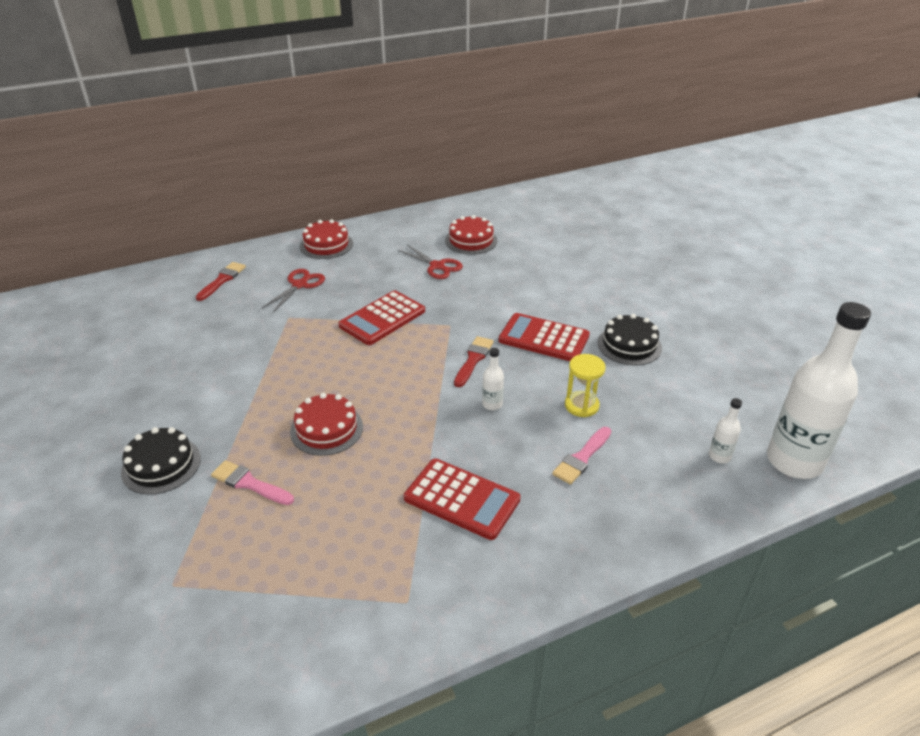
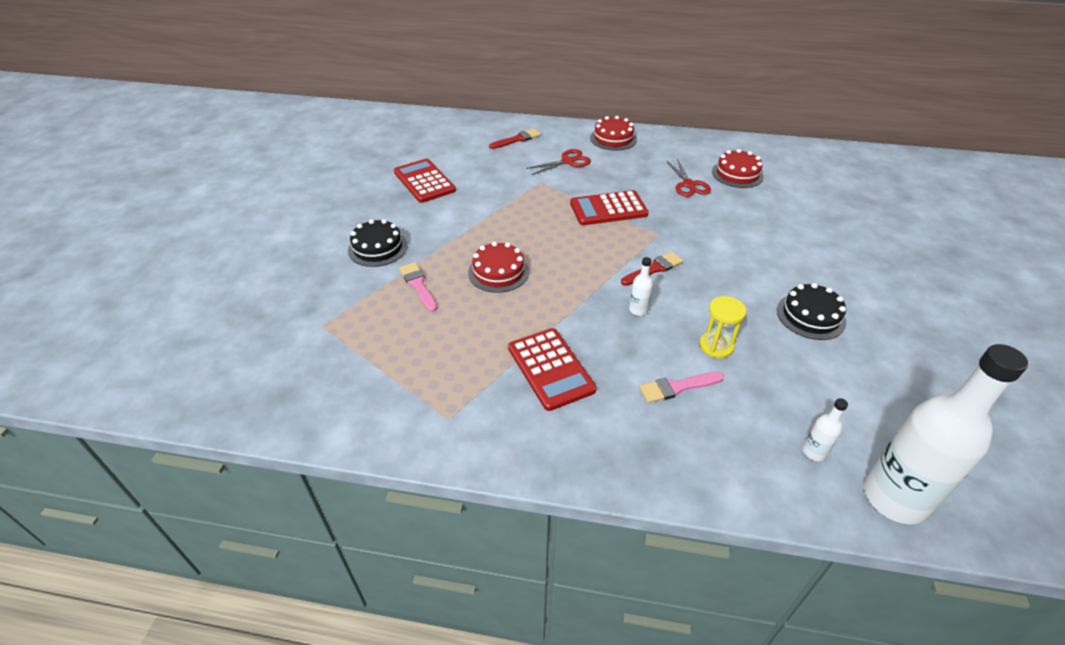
camera: 35 degrees right, 5 degrees up
red calculator [499,313,590,361] -> red calculator moved to [394,159,456,203]

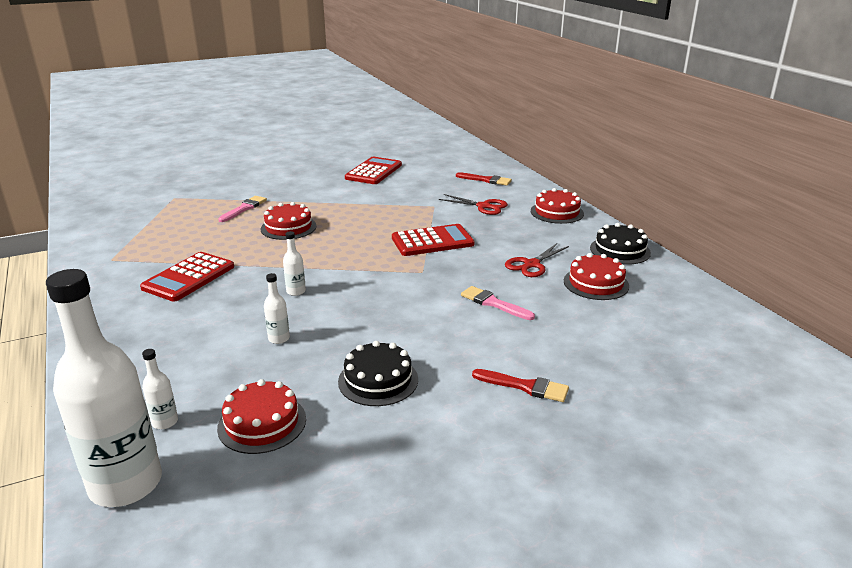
camera: 55 degrees right, 15 degrees down
black cake [348,219,407,267] -> black cake moved to [590,223,651,265]
red calculator [570,190,649,225] -> red calculator turned 120 degrees clockwise [392,224,474,256]
red brush [621,252,683,286] -> red brush moved to [472,369,569,402]
pink brush [639,372,724,403] -> pink brush moved to [461,286,535,320]
yellow hourglass [699,296,747,358] -> white bottle [264,273,290,344]
none -> red cake [217,379,306,454]

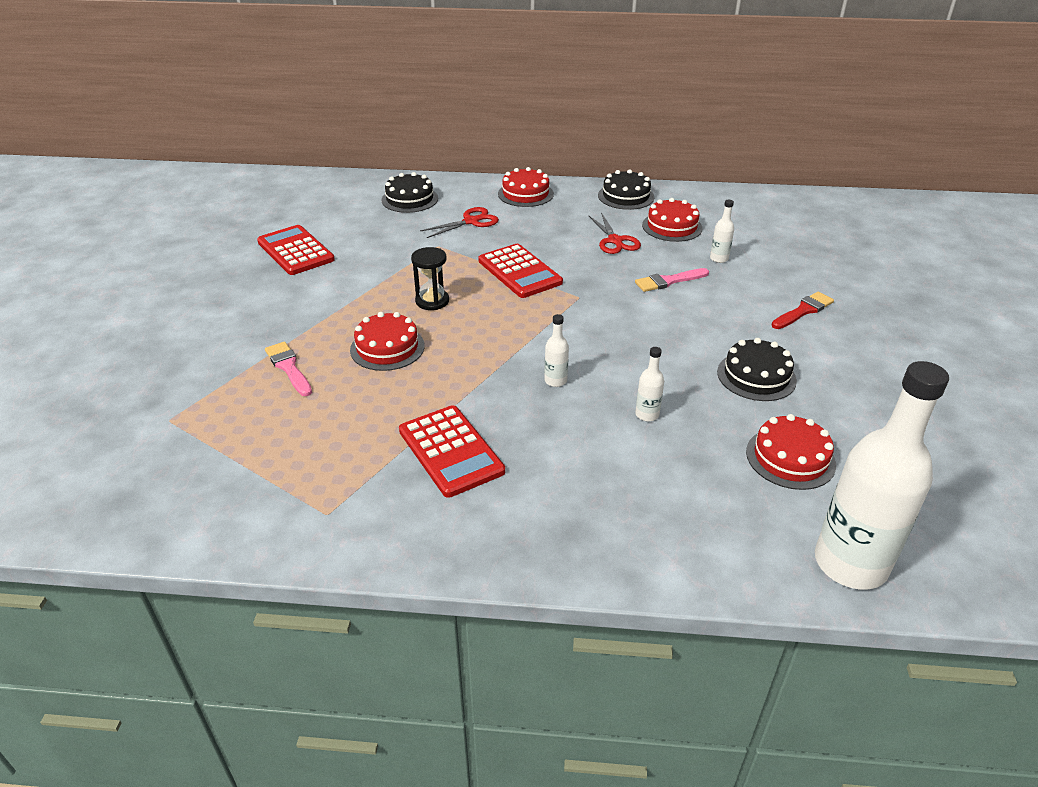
camera: 60 degrees left, 10 degrees up
white bottle [142,349,178,429] -> white bottle moved to [710,200,734,263]
red calculator [392,224,474,256] -> red calculator turned 135 degrees clockwise [478,244,563,298]
red brush [456,172,512,186] -> black cake [381,172,438,213]
none -> black hourglass [411,247,449,310]

